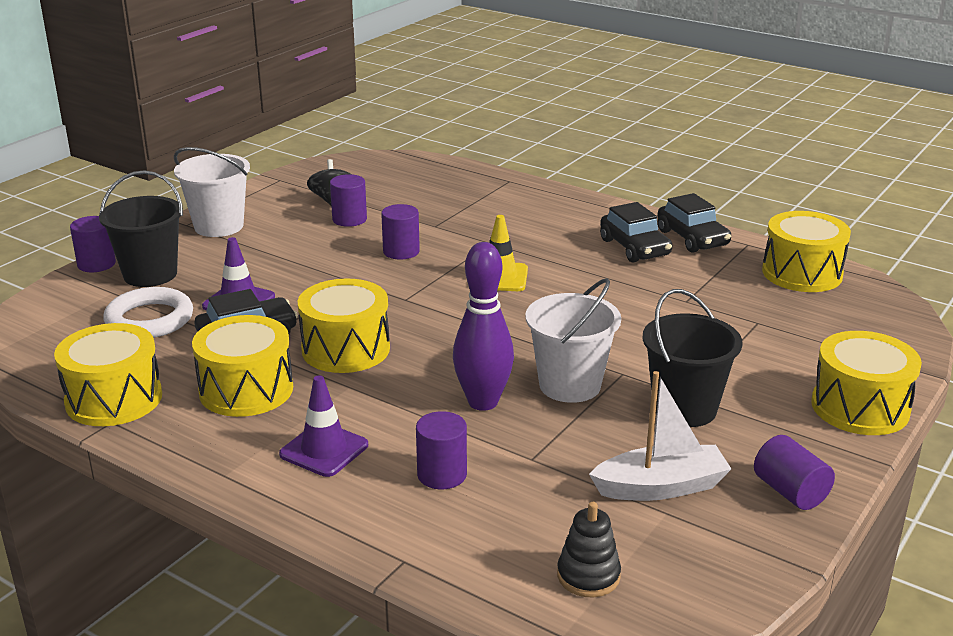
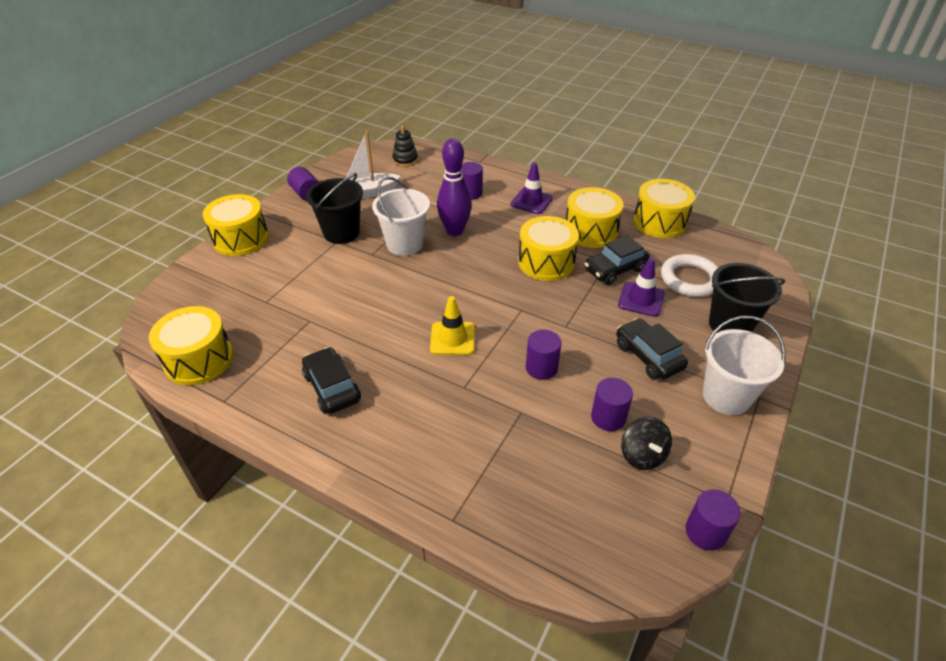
camera: 175 degrees right, 15 degrees up
purple cylinder [70,216,116,272] -> purple cylinder moved to [686,489,741,551]
black car [657,193,731,253] -> black car moved to [616,318,688,380]

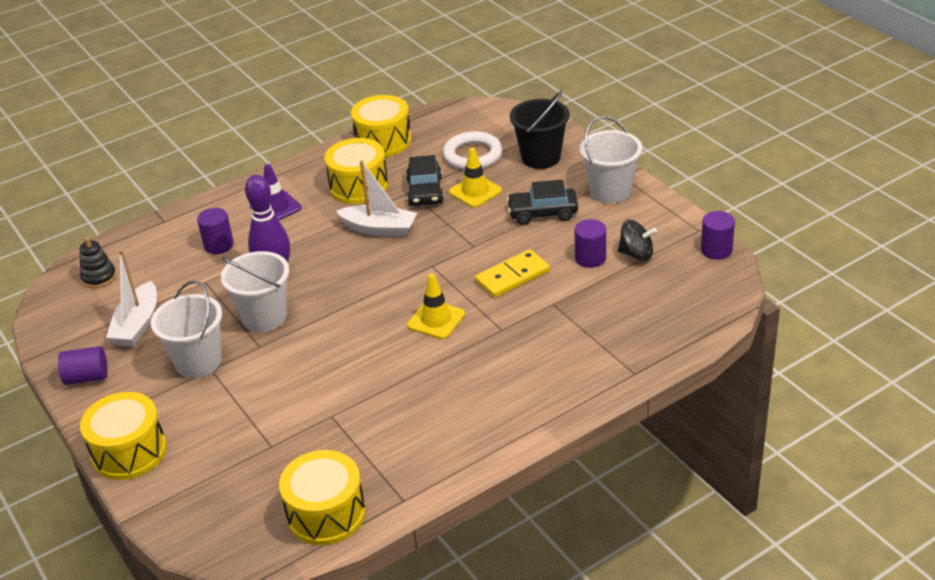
camera: 60 degrees left, 5 degrees down
black car [302,347,361,414] -> none
black bucket [306,173,363,244] -> white bucket [151,280,222,378]
yellow drum [518,216,579,281] -> white boat [336,160,417,237]
purple cylinder [526,330,561,380] -> yellow domino [475,250,550,298]
purple traffic cone [618,258,665,317] -> yellow traffic cone [449,147,502,208]

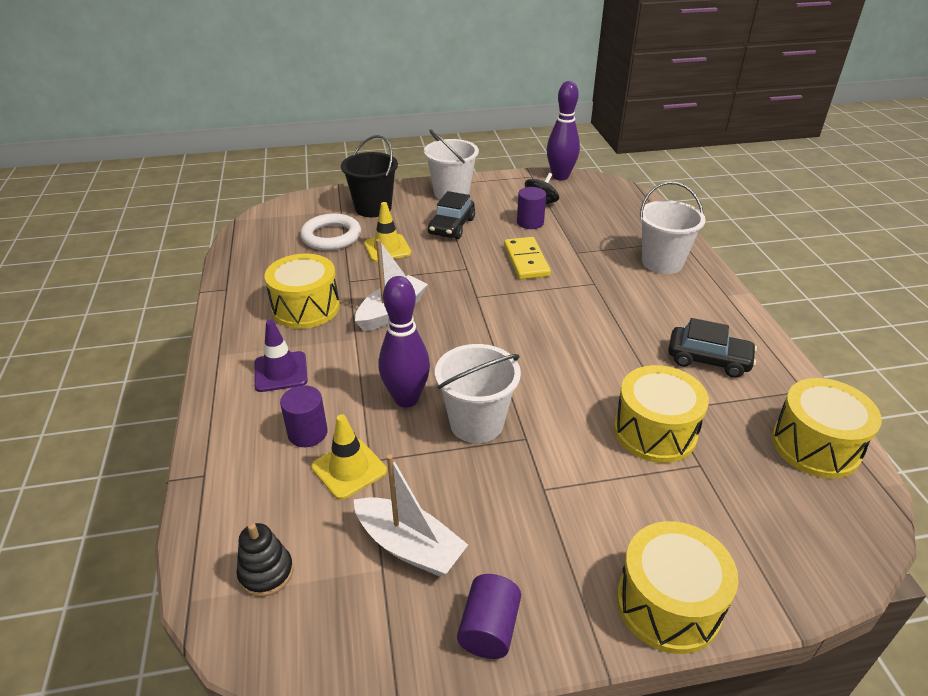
camera: 70 degrees left, 0 degrees up
white bucket [151,280,222,378] -> white bucket moved to [640,181,706,274]
yellow drum [351,95,412,157] -> yellow drum moved to [614,365,709,463]
black car [406,155,444,206] -> black car moved to [668,318,757,378]
yellow traffic cone [407,274,465,339] -> yellow traffic cone moved to [311,414,387,500]
purple cylinder [701,211,735,260] -> purple bowling pin [547,81,580,180]

